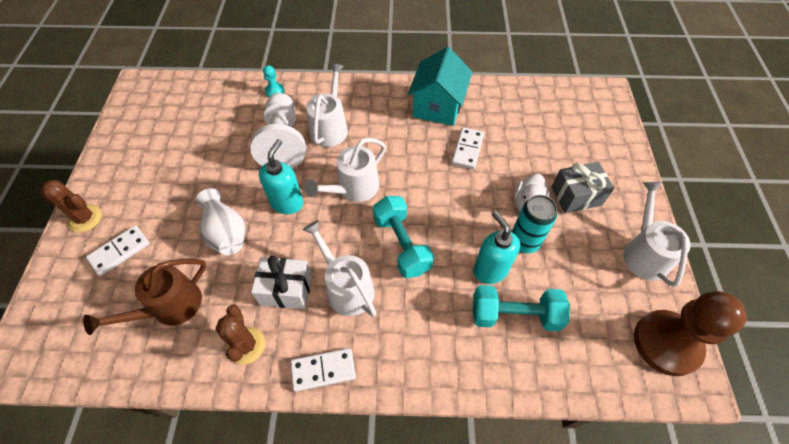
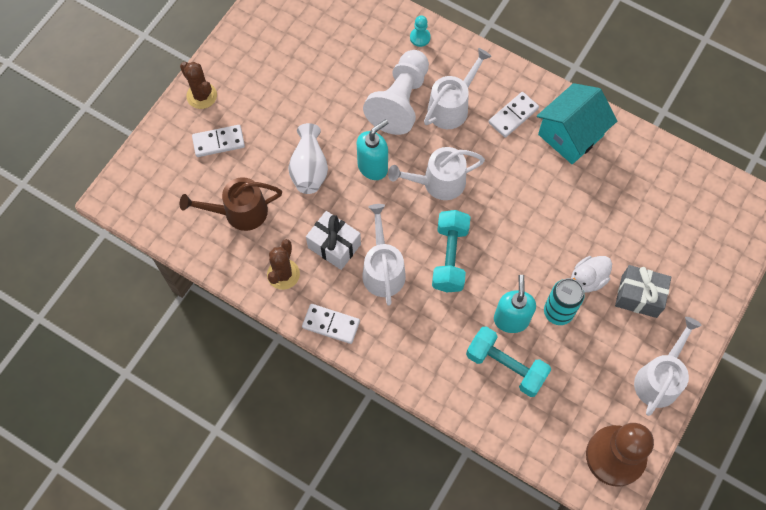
camera: 30 degrees right, 10 degrees up
white domino [452,127,484,169] -> white domino moved to [489,92,539,138]

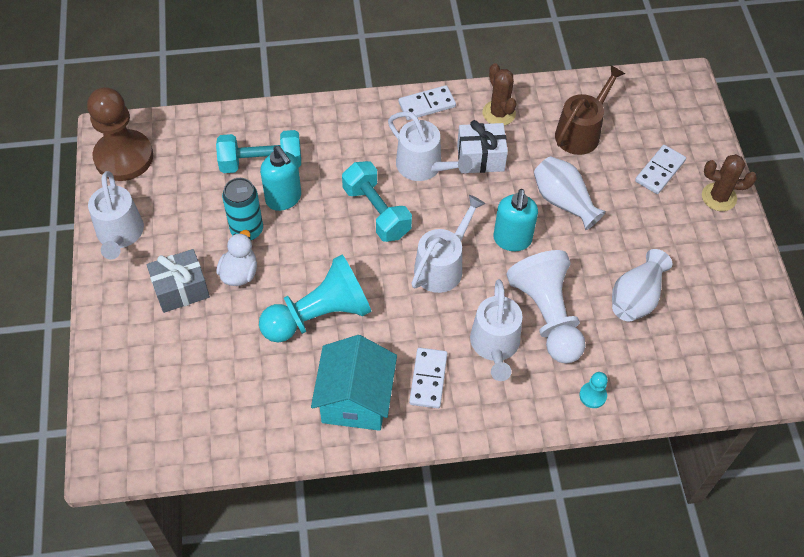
camera: 140 degrees right, 10 degrees down
none -> turquoise pawn [259,255,372,343]
none -> white vase [612,249,673,321]

